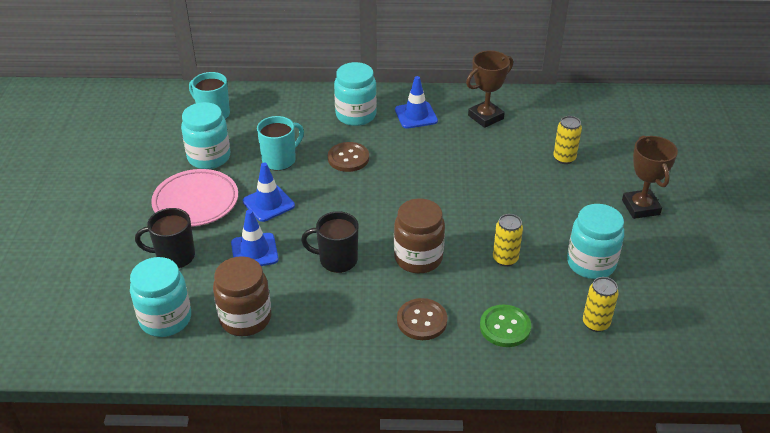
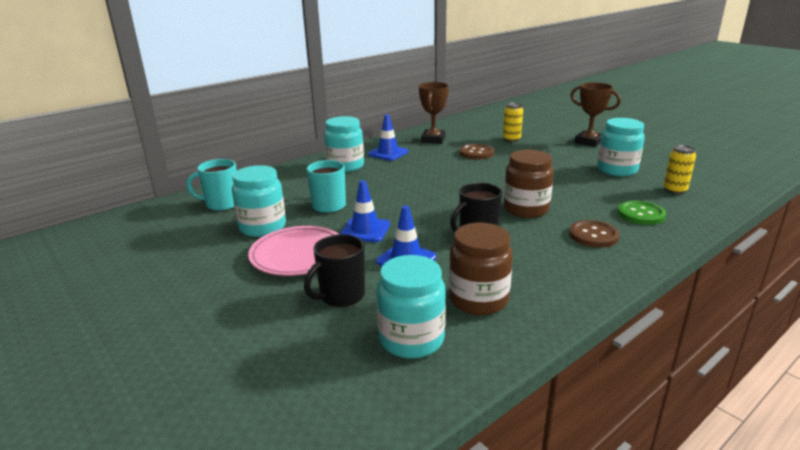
camera: 40 degrees left, 15 degrees down
brown button [328,142,369,172] -> brown button moved to [460,144,494,160]
yellow can [493,214,523,267] -> none

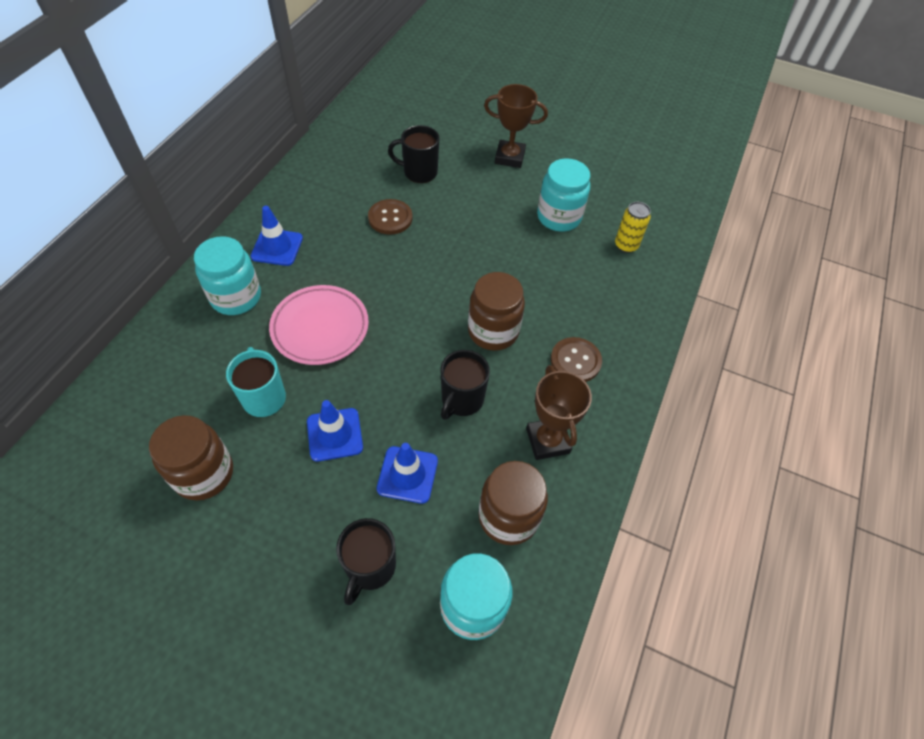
camera: 30 degrees left, 30 degrees up
turquoise mug [187,159,237,211] -> none
turquoise jar [232,165,286,237] -> brown jar [149,415,233,501]
pink plate [248,226,339,276] -> pink plate moved to [269,285,369,365]
brown trophy [419,82,449,144] -> brown trophy moved to [526,365,592,460]
yellow can [503,103,523,142] -> black mug [388,125,440,183]
green button [618,201,666,225] -> none

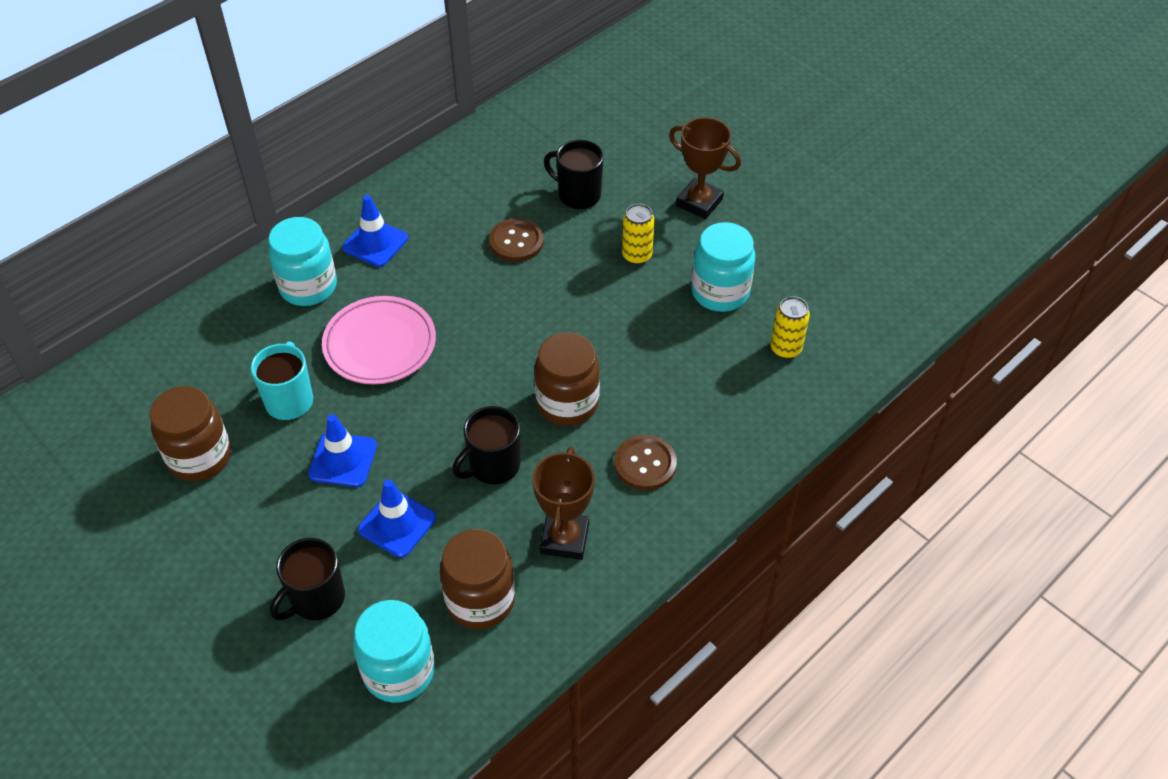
camera: 25 degrees right, 5 degrees down
none -> yellow can [622,204,655,265]

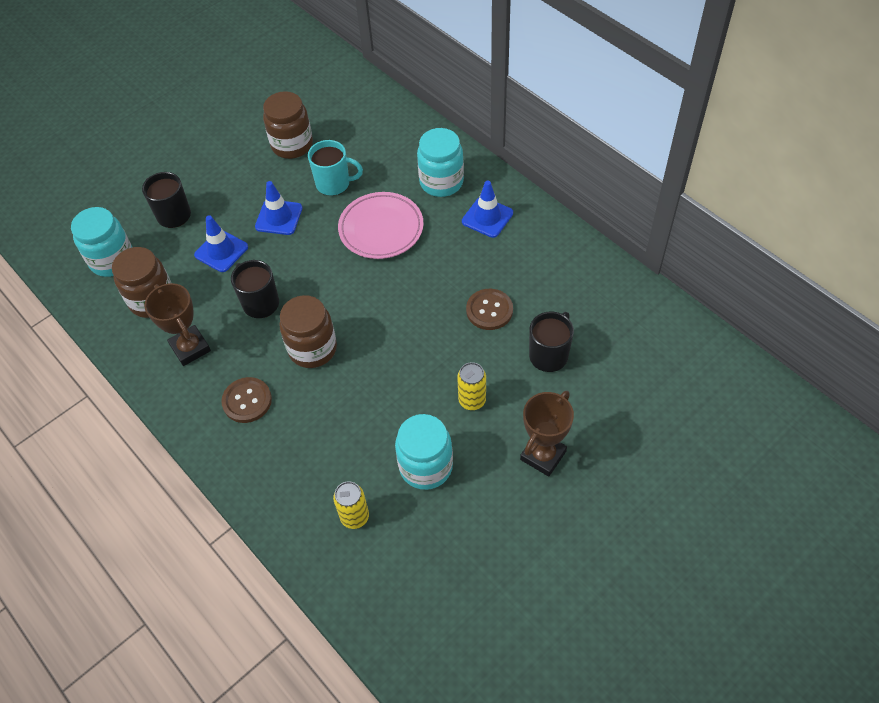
camera: 95 degrees right, 5 degrees up
brown trophy [532,447,595,560] -> brown trophy turned 45 degrees clockwise [144,283,211,366]

